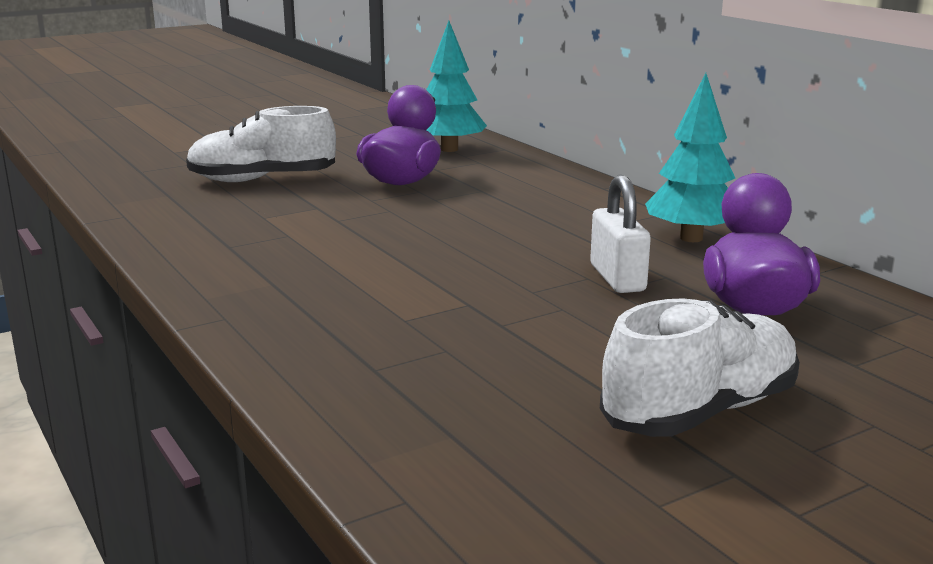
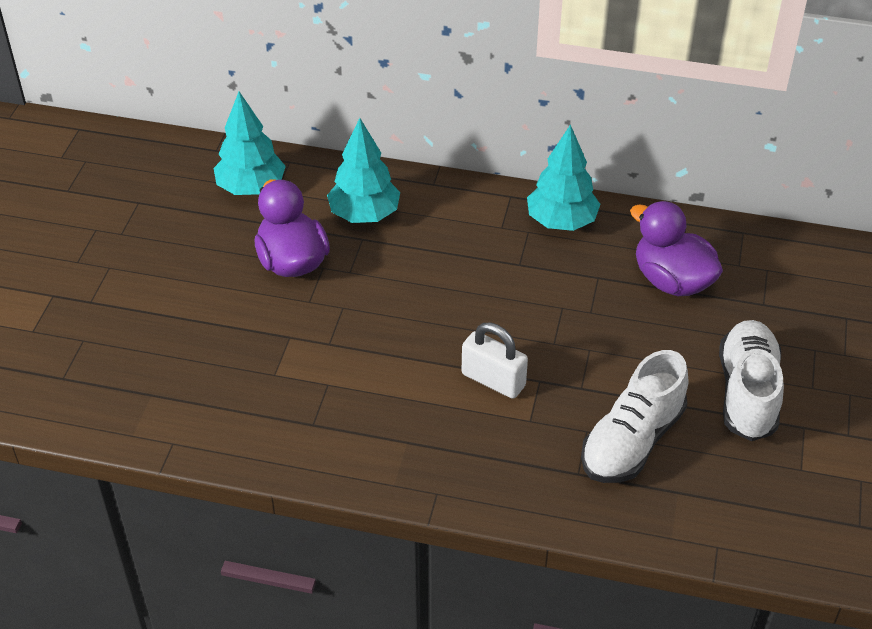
camera: 45 degrees left, 25 degrees up
white shoe [186,106,336,182] -> white shoe moved to [581,350,688,483]
white padlock [590,175,651,293] -> white padlock moved to [462,322,528,399]
none -> turquoise tree [327,118,400,223]

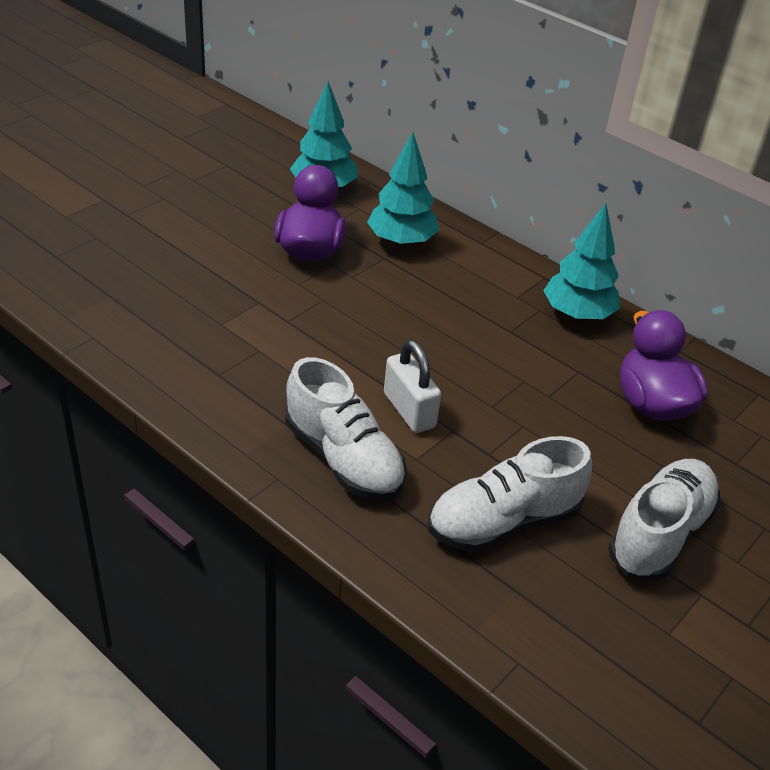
camera: 25 degrees right, 5 degrees down
none -> white shoe [285,357,407,500]

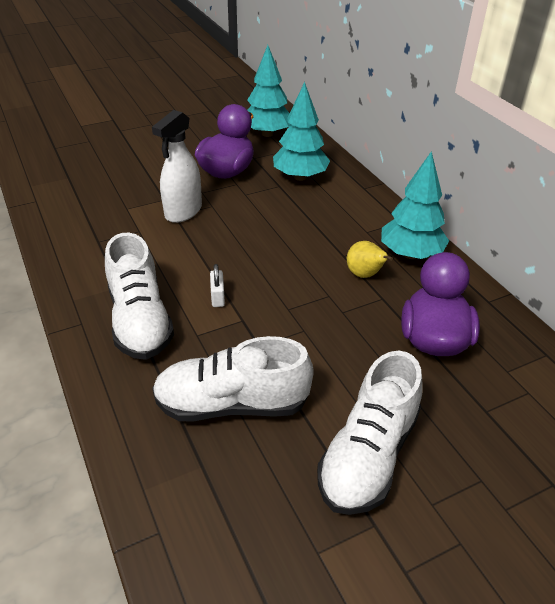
camera: 25 degrees right, 0 degrees up
white padlock [384,340,441,433] -> white padlock [210,264,225,307], size x0.55
white shoe [608,459,721,581] -> white shoe turned 150 degrees clockwise [317,351,423,515]
none -> white spray bottle [152,110,202,223]
none -> yellow pear [347,241,393,278]

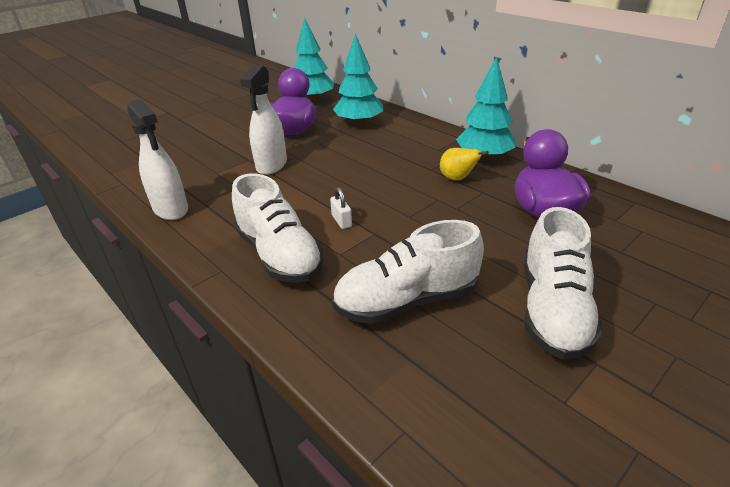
camera: 15 degrees left, 5 degrees down
none -> white spray bottle [127,99,188,220]

